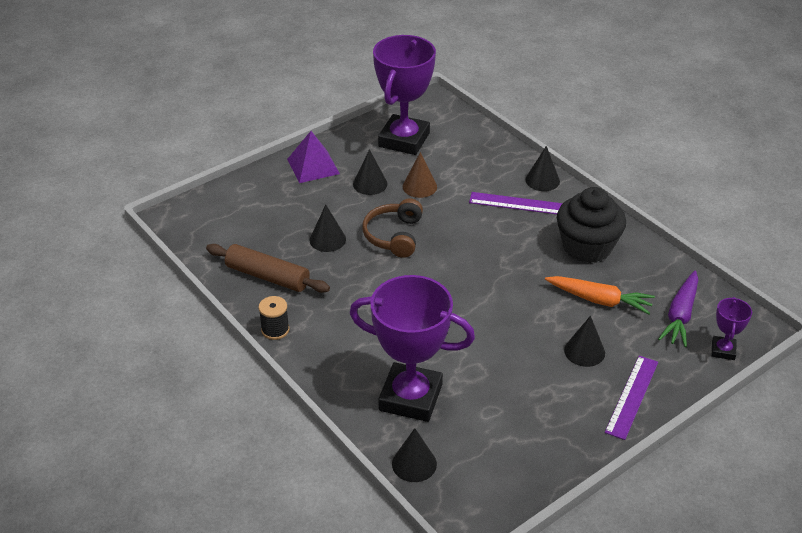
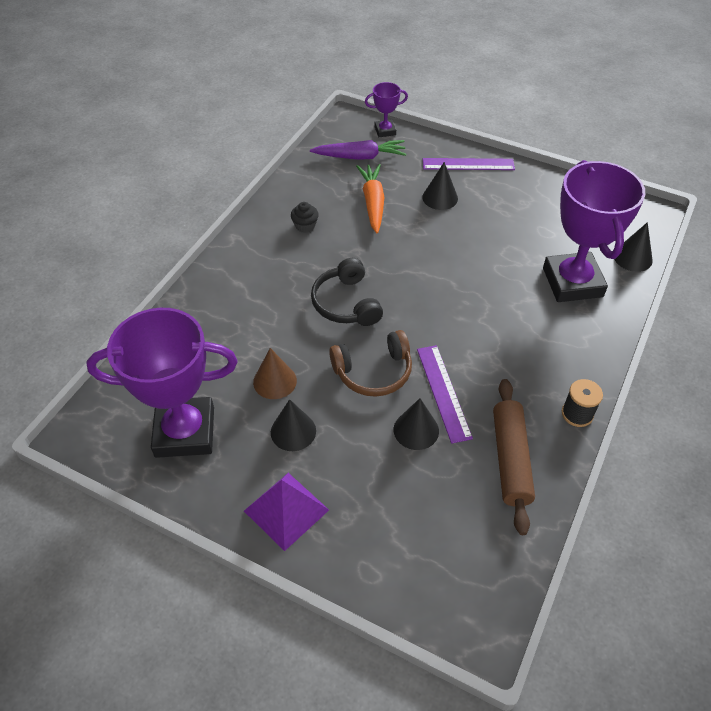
camera: 115 degrees left, 10 degrees up
purple ruler [469,192,563,214] -> purple ruler moved to [417,345,473,444]
black cone [525,146,560,191] -> none
black cupcake [557,187,626,263] -> black cupcake [291,202,319,233], size x0.41
none -> black headphones [311,258,383,326]

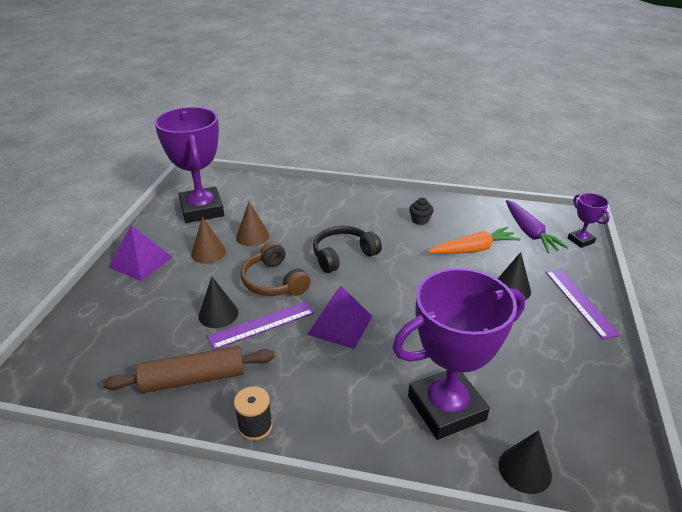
camera: 75 degrees right, 15 degrees down
black cone [271,399,316,451] -> brown cone [191,217,226,263]
none -> purple pyramid [307,285,372,349]

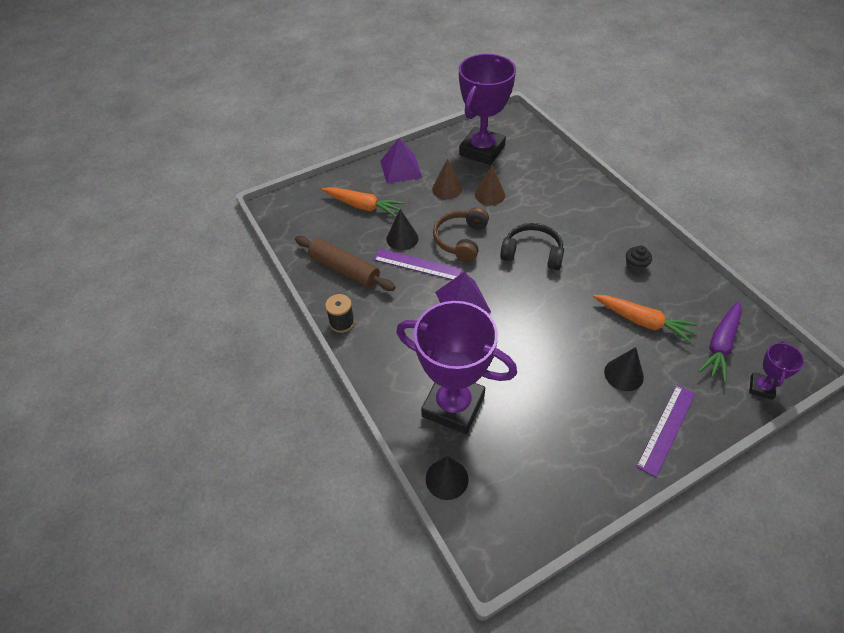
camera: 50 degrees right, 15 degrees up
none -> orange carrot [322,187,404,217]

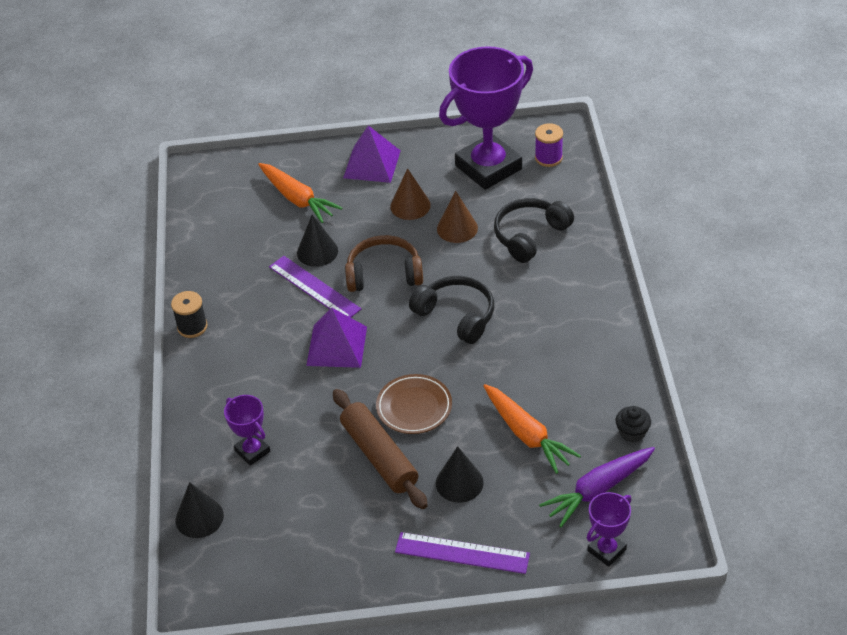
camera: 25 degrees right, 5 degrees down
brown rolling pin [295,236,395,291] -> brown rolling pin moved to [333,389,428,509]
purple trophy [396,301,517,434] -> purple trophy [224,395,270,466], size x0.45
brown headphones [433,207,489,262] -> brown headphones turned 45 degrees clockwise [345,235,423,292]
black cupcake [626,245,652,273] -> black cupcake moved to [616,406,651,442]
purple ruler [636,385,695,477] -> purple ruler turned 45 degrees clockwise [395,532,530,574]
none -> brown plate [376,374,452,434]
none -> black headphones [494,198,574,263]
none -> purple spool [535,123,563,167]

